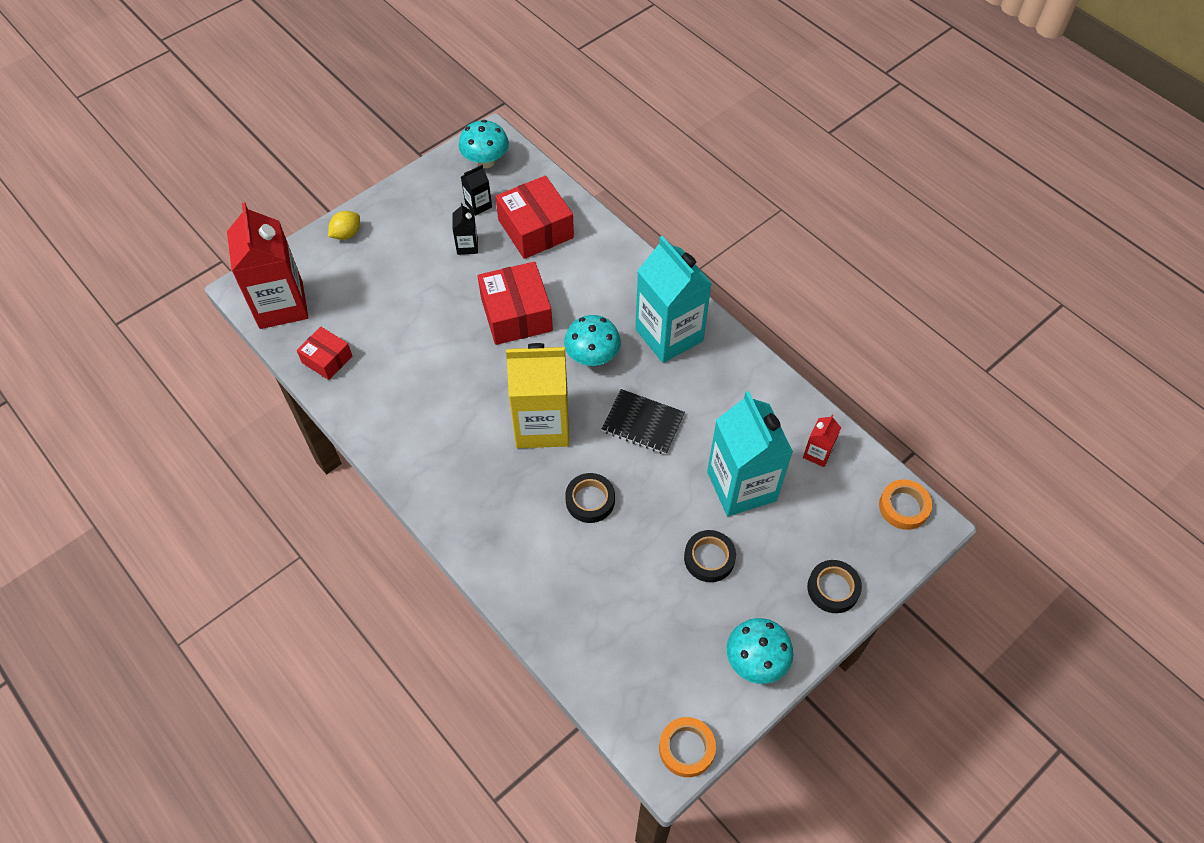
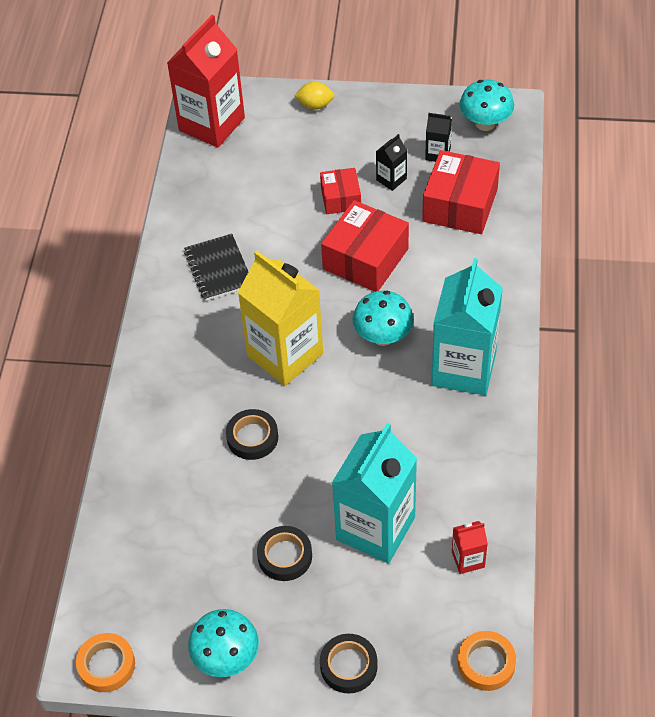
camera: 50 degrees right, 5 degrees down
red box [297,326,352,380] -> red box moved to [320,168,361,214]
black notebook [601,389,685,454] -> black notebook moved to [184,234,248,301]

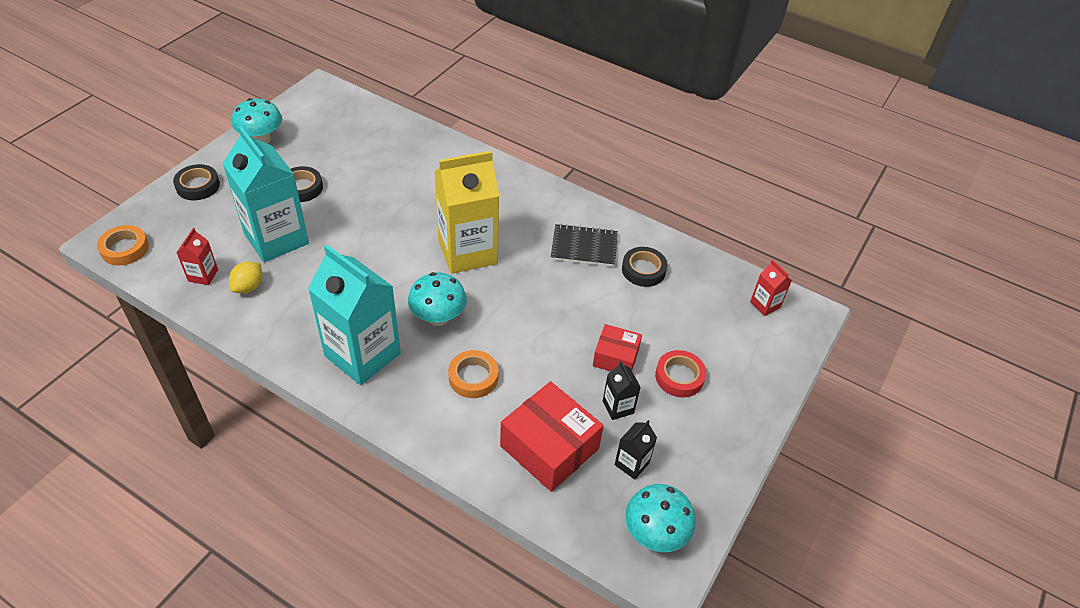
camera: 110 degrees right, 5 degrees down
orange tape [76,633,135,692] -> orange tape moved to [448,350,499,398]
red carton [167,15,245,148] -> red carton [750,260,792,316], size x0.44
black tape [226,409,278,460] -> black tape moved to [622,247,667,287]
yellow lemon [294,81,334,110] -> yellow lemon moved to [229,261,262,294]
red box [321,200,409,292] -> none
none -> red tape [655,350,706,397]

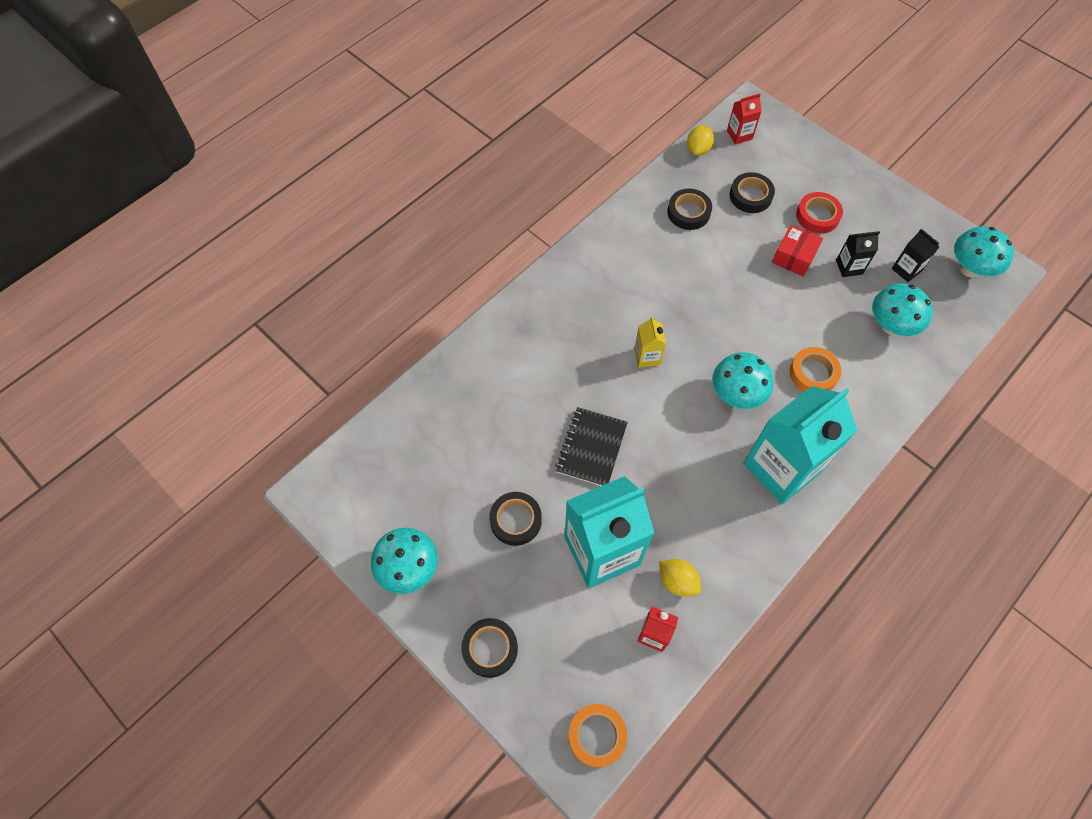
camera: 75 degrees left, 15 degrees up
yellow carton [434,151,499,274] -> yellow carton [634,316,666,368], size x0.44
red box [500,381,604,492] -> turquoise mushroom [872,283,933,336]
black notebook [551,224,618,267] -> black notebook moved to [555,407,628,486]
none -> yellow lemon [687,125,714,156]
none -> black tape [730,172,775,213]

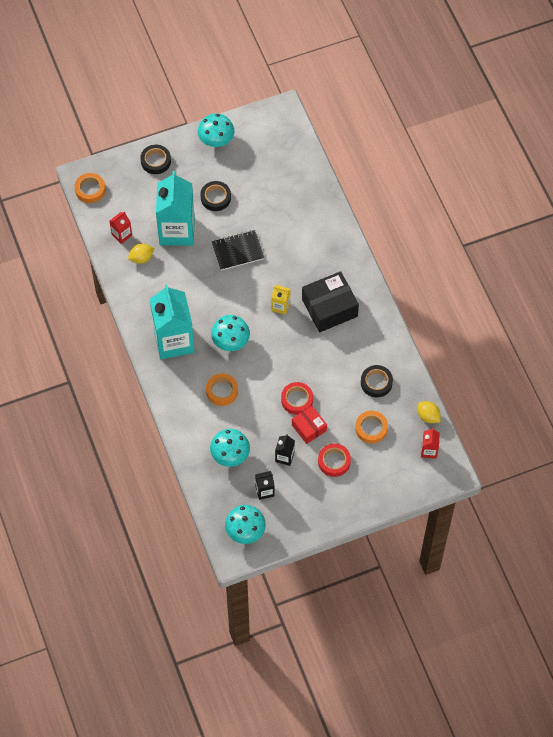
camera: 115 degrees right, 0 degrees up
black notebook [555,407,628,486] -> black notebook turned 60 degrees counterclockwise [212,230,264,270]
black tape [730,172,775,213] -> orange tape [355,411,388,444]
none -> red tape [281,382,313,415]
none -> black box [302,271,359,332]

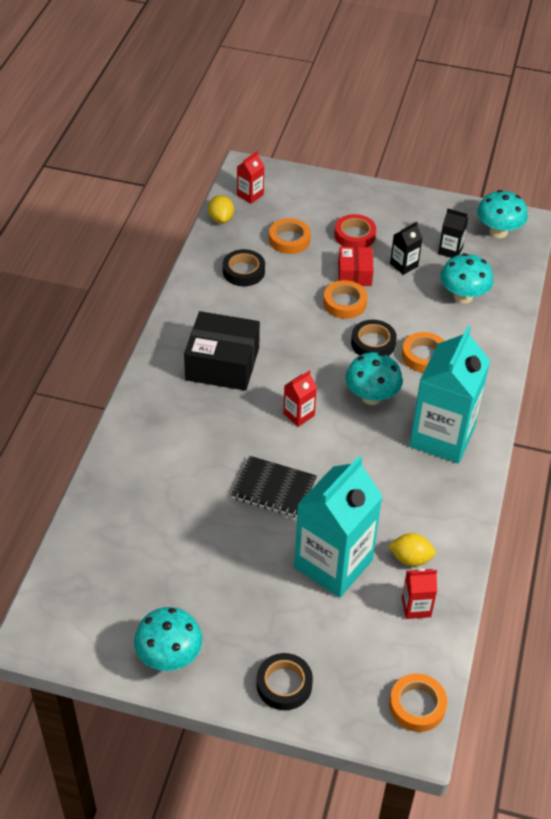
camera: 145 degrees left, 15 degrees down
black tape [200,181,231,211] -> black tape moved to [351,320,397,356]
yellow carton [271,285,290,315] -> none
red tape [281,382,313,415] -> orange tape [323,280,367,319]
none -> red carton [283,370,317,427]

